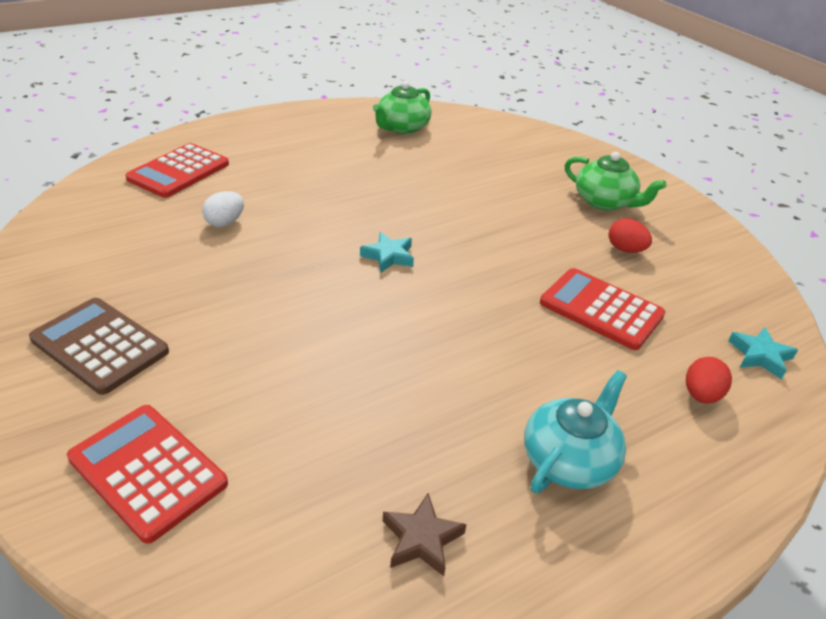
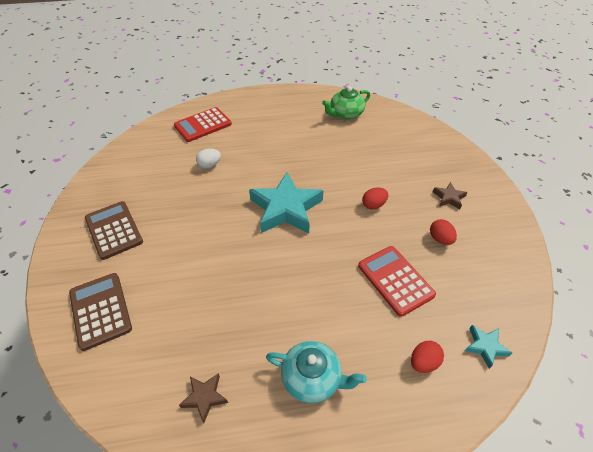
camera: 25 degrees right, 10 degrees up
red calculator [67,405,228,544] -> brown calculator [69,273,132,351]
turquoise star [360,232,414,272] -> turquoise star [249,172,324,233], size x2.23
turquoise teapot [524,370,627,493] -> turquoise teapot turned 45 degrees clockwise [266,341,367,403]
green teapot [565,152,666,211] -> brown star [433,182,468,209]
none -> red egg [362,188,389,210]

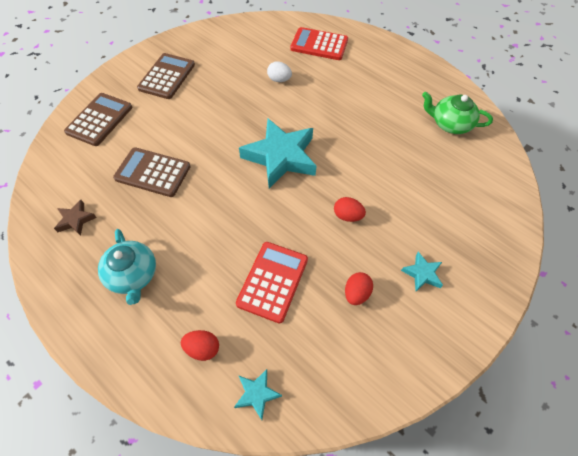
camera: 50 degrees right, 10 degrees up
brown star [433,182,468,209] -> turquoise star [401,252,443,291]
none -> brown calculator [113,147,191,197]

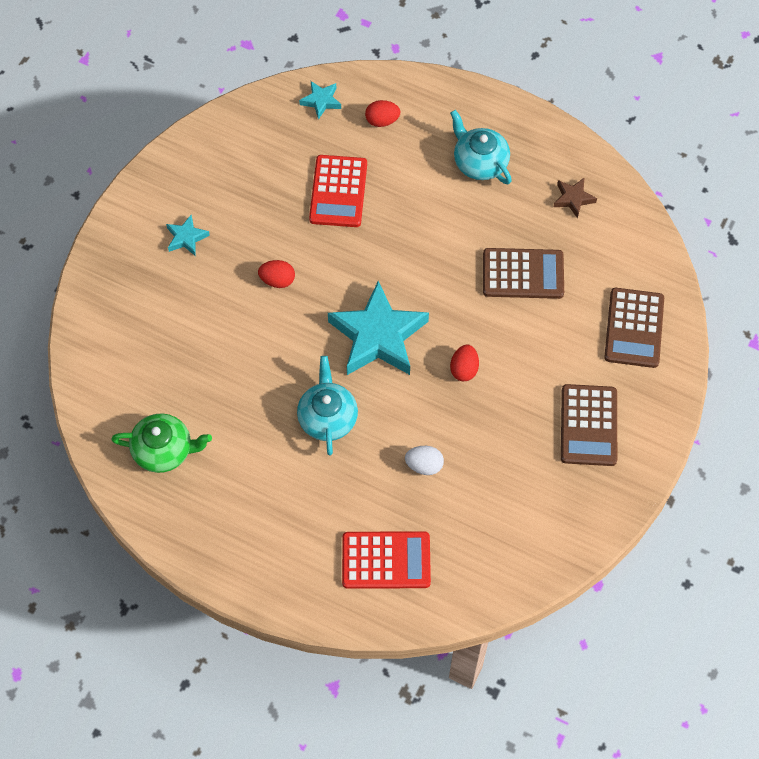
camera: 165 degrees right, 5 degrees up
red egg [345,272,373,305] -> red egg moved to [450,344,479,381]
none -> turquoise teapot [297,356,358,455]

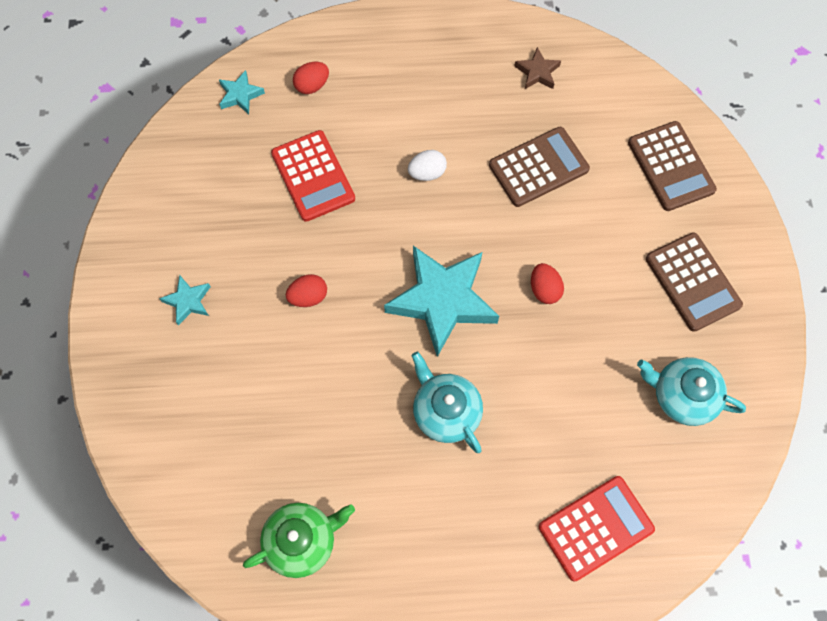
camera: 30 degrees left, 5 degrees up
white egg [405,446,444,475] -> white egg moved to [408,150,447,181]
turquoise teapot [450,110,512,184] -> turquoise teapot moved to [637,357,746,426]

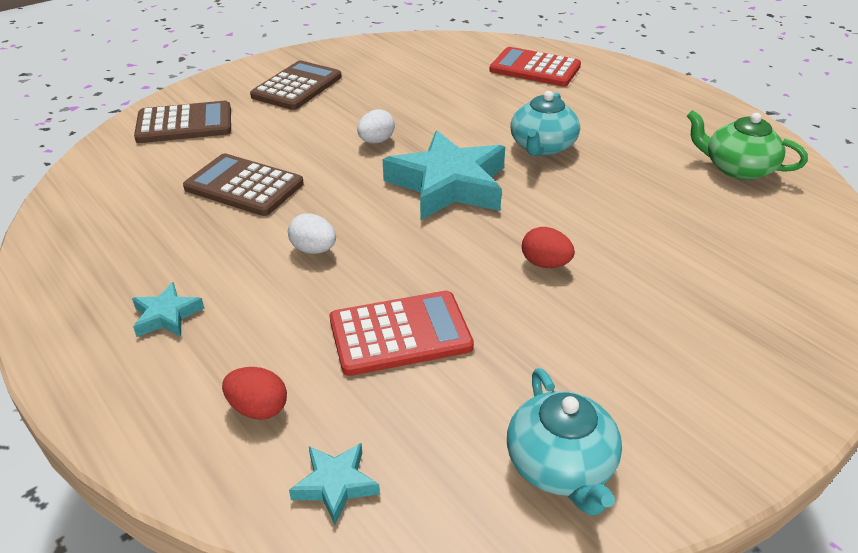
camera: 125 degrees left, 30 degrees down
turquoise star [159,275,211,326] -> turquoise star moved to [132,282,205,337]
red calculator [271,130,355,222] -> red calculator turned 45 degrees clockwise [330,291,474,376]
brown star [514,47,561,89] -> none
red egg [531,263,564,304] -> white egg [357,109,395,144]
brown calculator [628,121,717,211] -> brown calculator turned 45 degrees clockwise [134,101,231,143]
turquoise teapot [637,357,746,426] -> turquoise teapot moved to [507,368,622,516]

